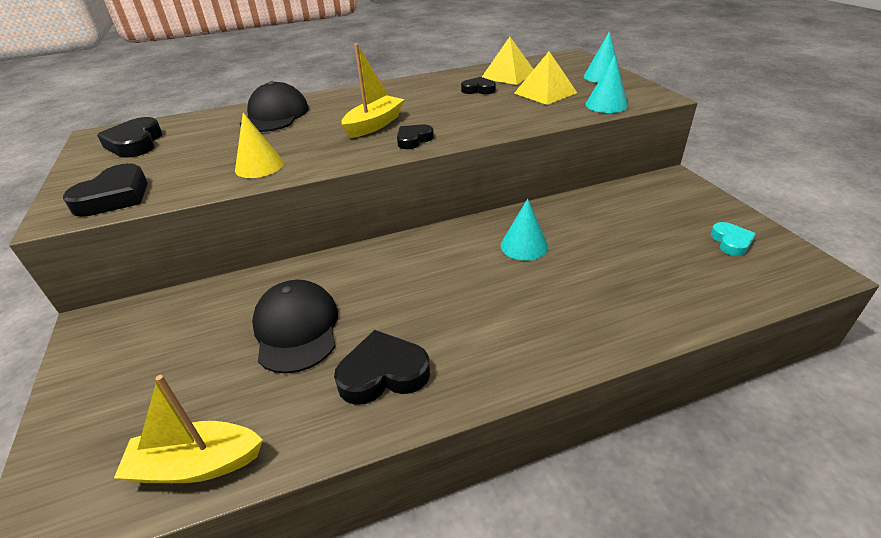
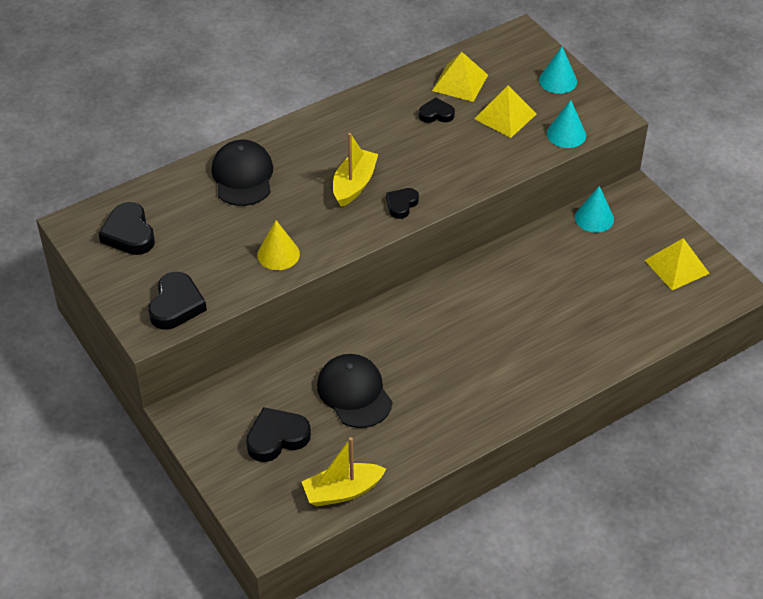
camera: 15 degrees left, 10 degrees up
black heart [334,330,430,405] -> black heart moved to [246,407,311,462]
turquoise cone [501,199,548,261] -> turquoise cone moved to [575,186,614,232]
turquoise heart [710,222,756,256] -> yellow pyramid [645,238,710,290]

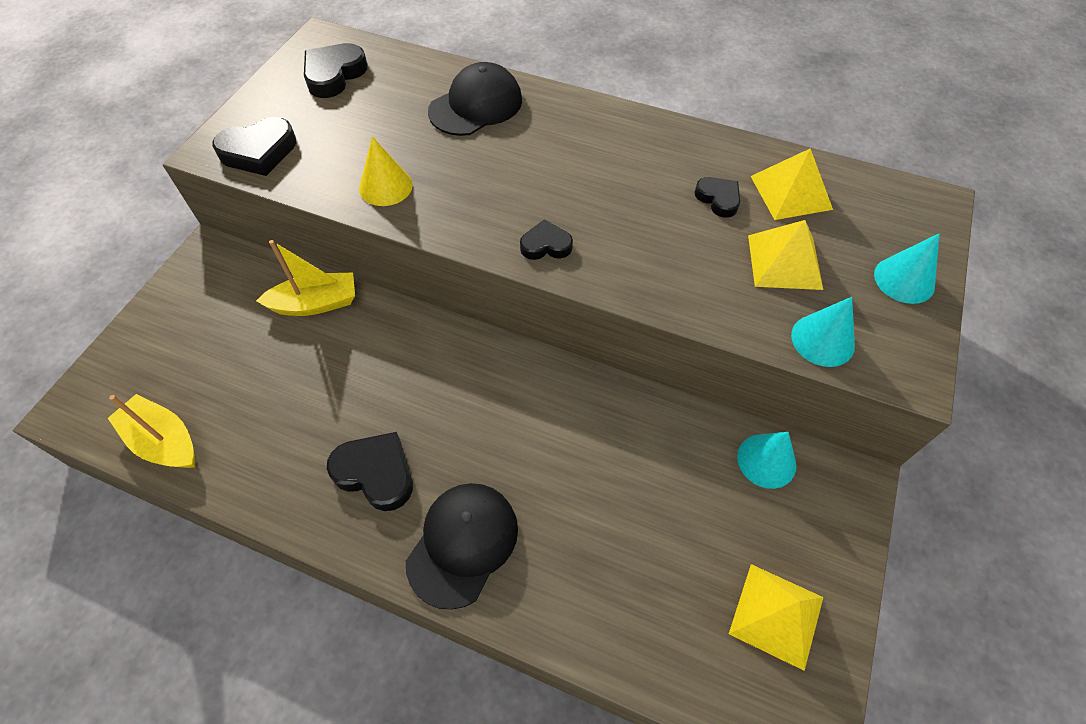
camera: 55 degrees right, 10 degrees up
black heart [246,407,311,462] -> black heart moved to [327,432,413,511]
black cap [317,354,392,428] -> black cap moved to [406,483,518,610]
yellow boat [333,133,378,207] -> yellow boat moved to [256,240,355,316]

